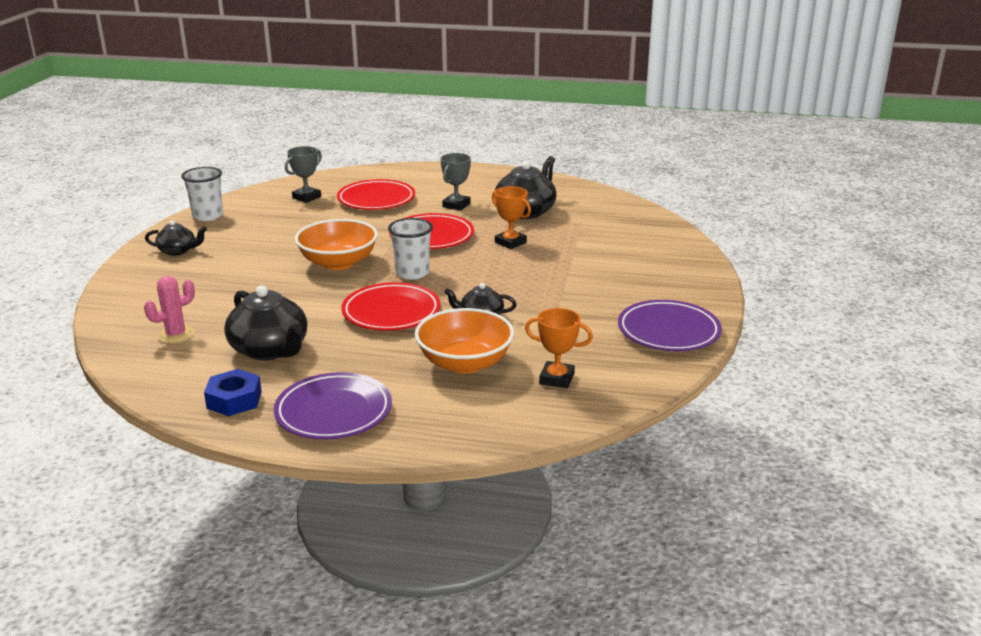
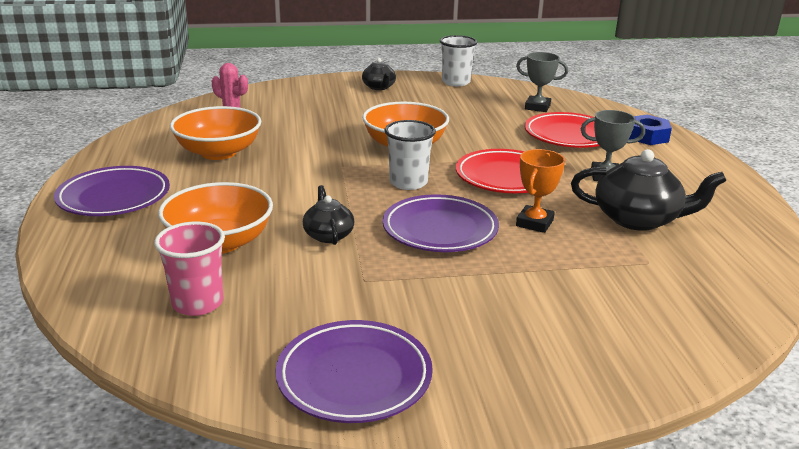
camera: 70 degrees right, 0 degrees up
blue nut [204,369,262,416] -> blue nut moved to [629,115,672,145]
black teapot [224,285,307,360] -> orange bowl [170,106,261,160]
red plate [341,282,441,331] -> none
orange trophy [525,308,593,388] -> pink cup [154,222,225,316]
none -> purple plate [382,194,499,252]

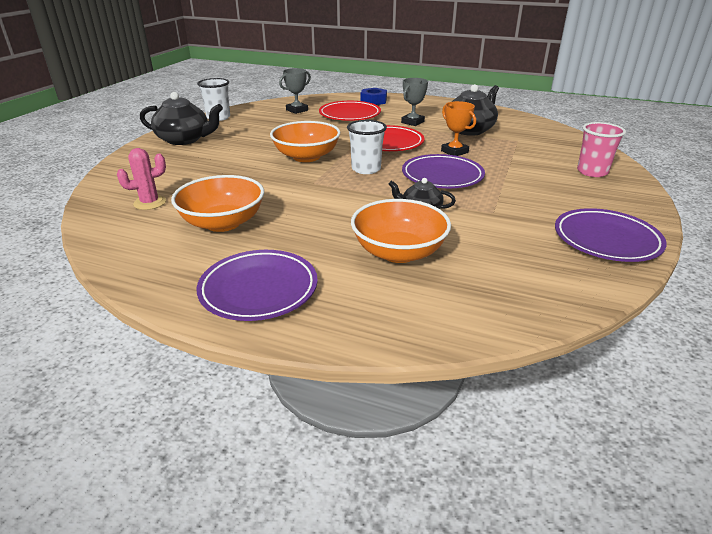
camera: 60 degrees left, 5 degrees up
pink cup [154,222,225,316] -> pink cup moved to [577,122,626,177]
black teapot [362,58,396,90] -> black teapot [140,92,223,145], size x1.77

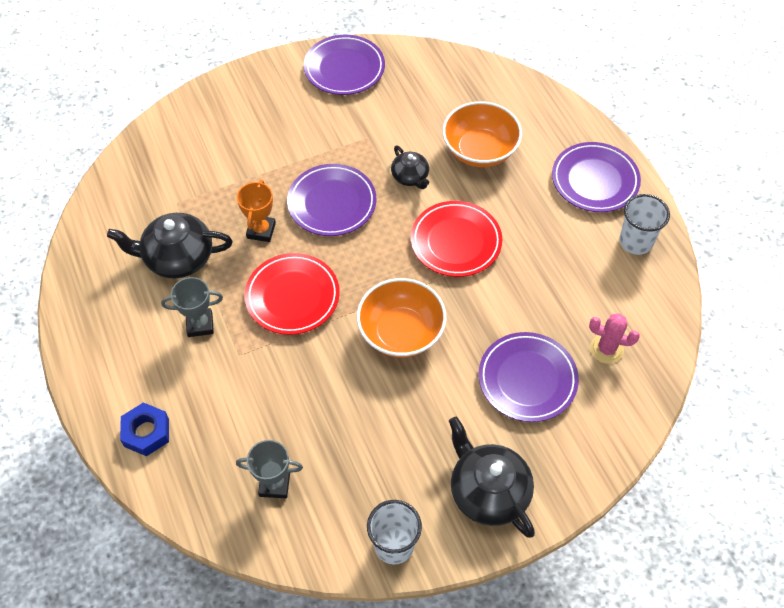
camera: 135 degrees left, 25 degrees up
orange bowl [171,175,264,232] -> none
red plate [319,101,381,121] -> red plate moved to [411,201,502,277]
white cup [347,120,387,174] -> white cup moved to [619,194,670,255]
pink cup [577,122,626,177] -> none
none -> purple plate [478,332,579,422]

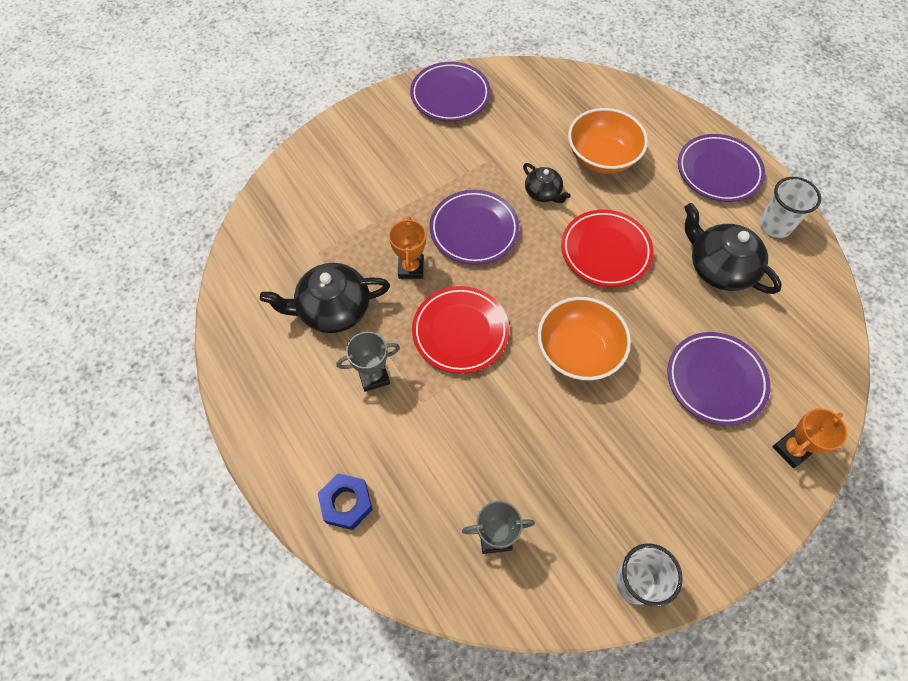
camera: 10 degrees left, 5 degrees up
black teapot [449,416,535,538] -> black teapot moved to [684,203,782,294]
pink cactus [589,313,640,364] -> none
none -> orange trophy [772,408,847,468]

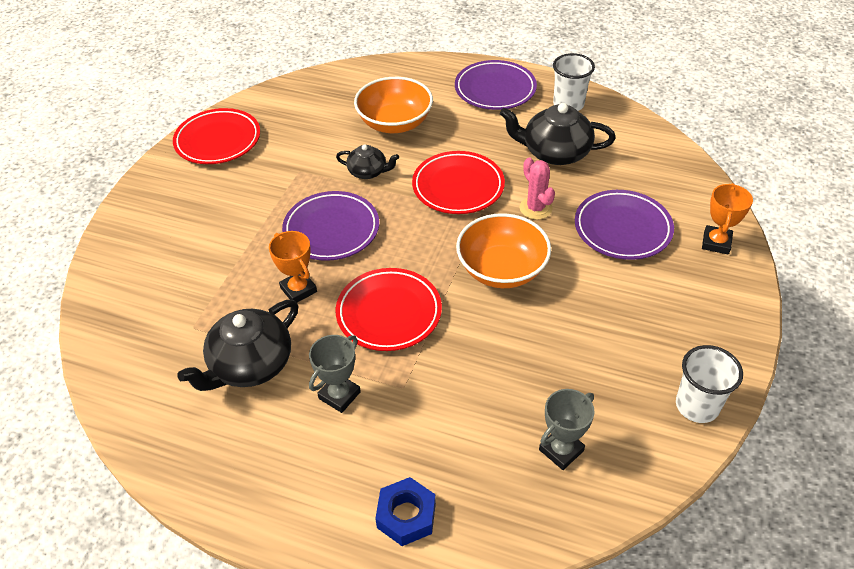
camera: 35 degrees left, 15 degrees down
purple plate [410,62,490,121] -> red plate [173,108,260,164]
none -> pink cactus [519,158,555,220]

